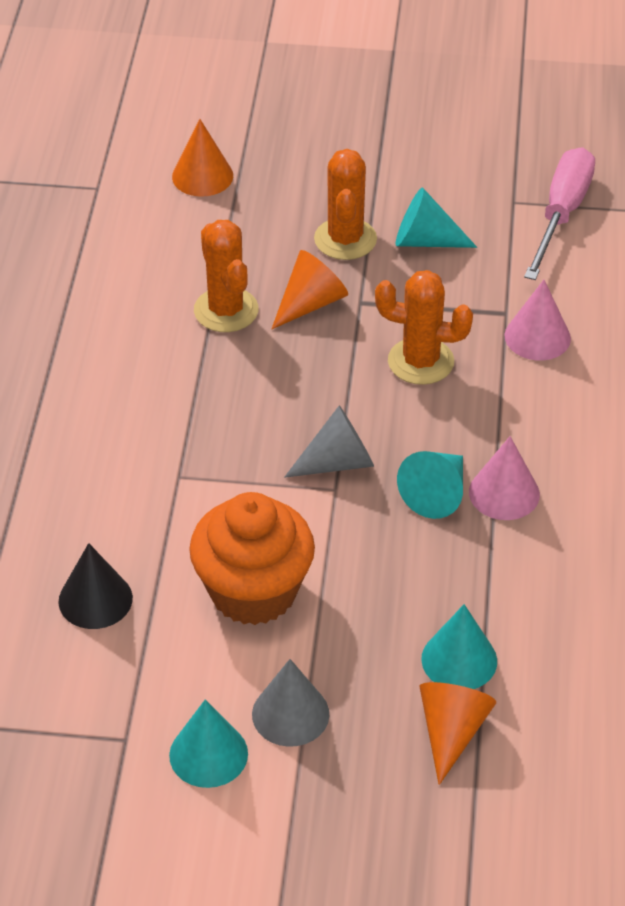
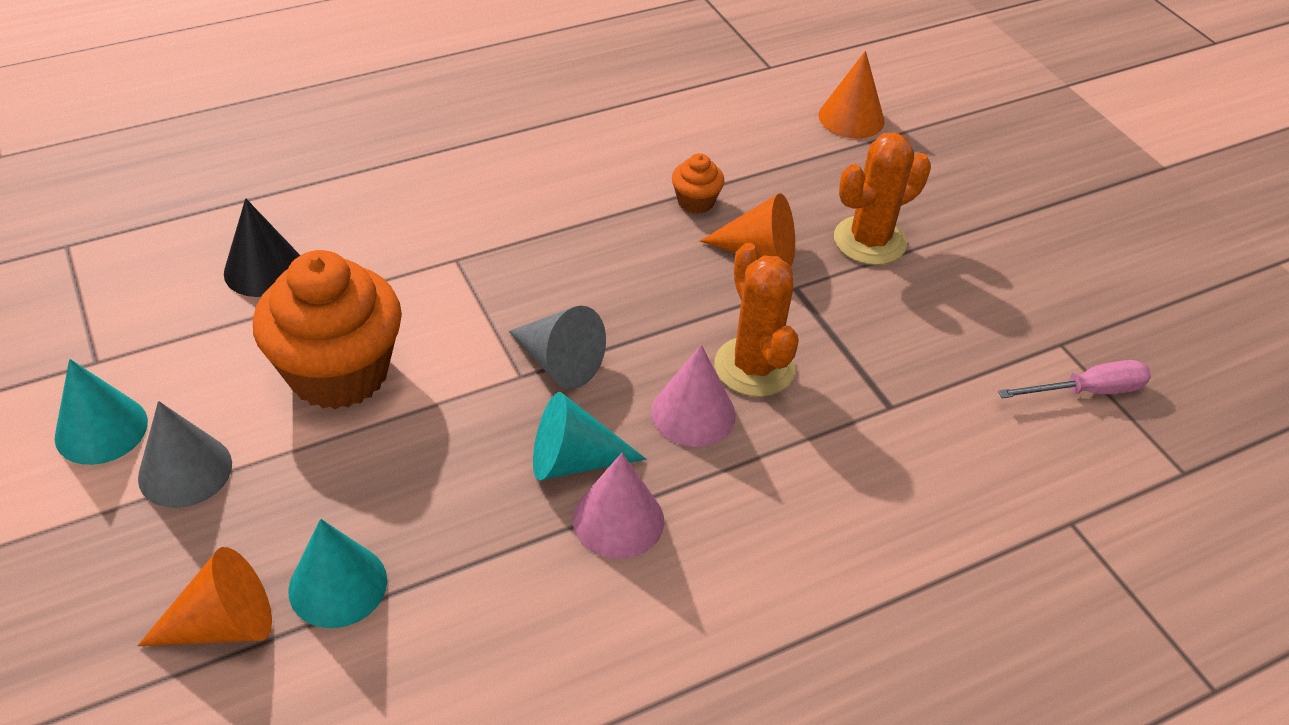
camera: 55 degrees right, 0 degrees up
orange cactus [194,220,259,332] -> orange cupcake [672,153,725,214]
turquoise cone [396,187,477,248] -> none
pink cone [504,280,571,360] -> pink cone moved to [651,345,736,447]
pink screwdriver [524,148,595,280] -> pink screwdriver [998,360,1151,398], size x0.62

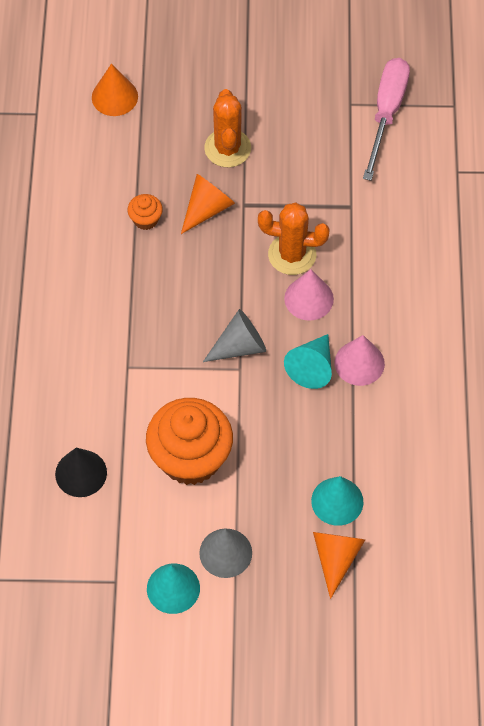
camera: 60 degrees left, 15 degrees up
pink screwdriver [998,360,1151,398] -> pink screwdriver [363,58,410,181], size x1.60

